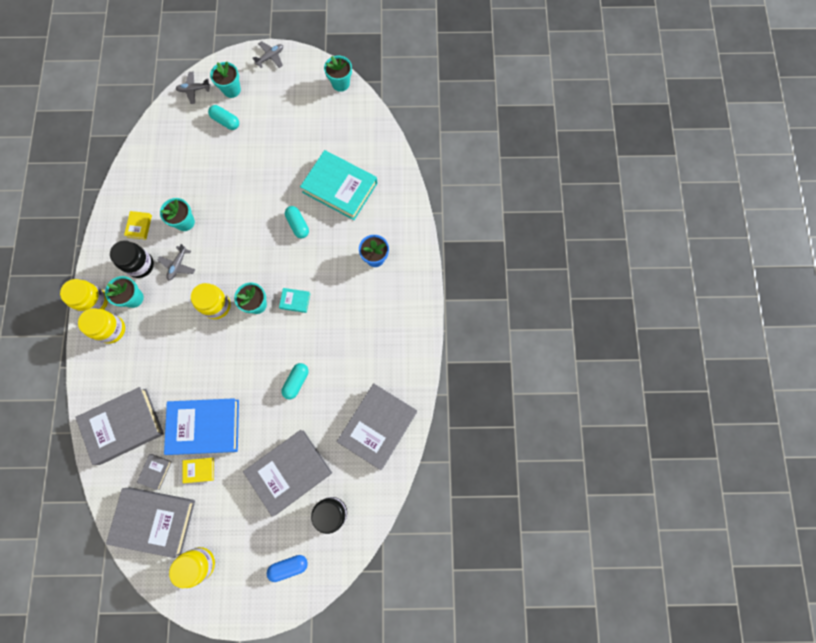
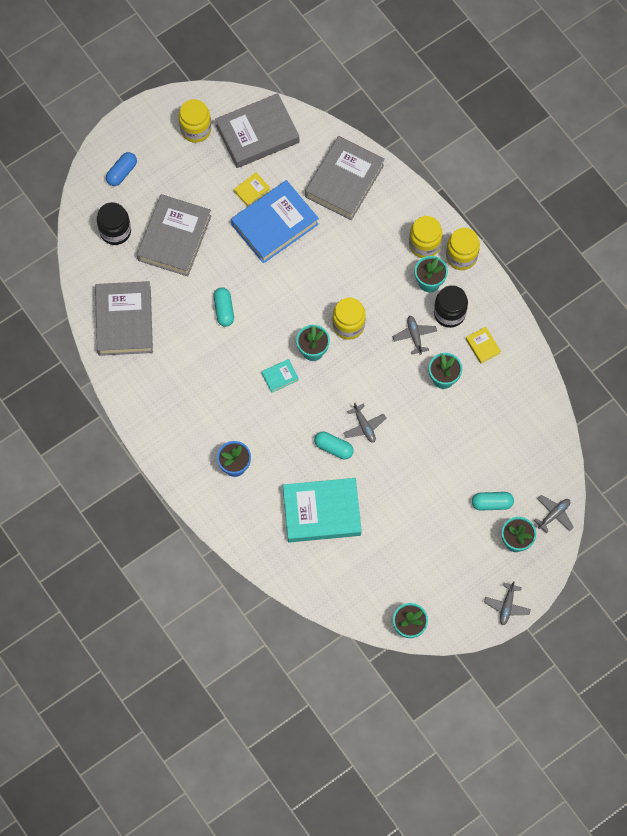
camera: 145 degrees right, 5 degrees down
grey book [137,454,172,490] -> none
none -> grey plane [344,403,386,443]

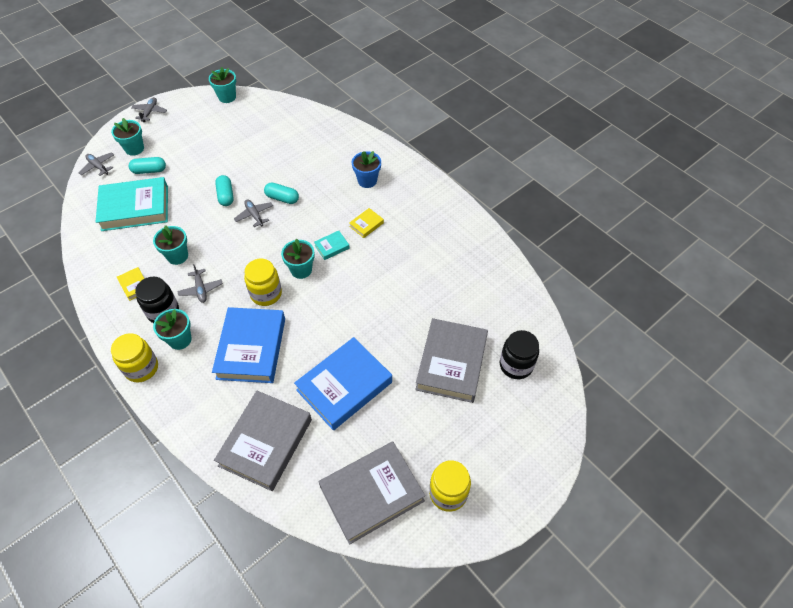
camera: 175 degrees right, 15 degrees down
grey book [95,281,153,356] -> none
blue capsule [106,152,137,186] -> none
turquoise capsule [214,287,234,327] -> turquoise capsule moved to [215,175,234,206]
yellow book [234,172,270,207] -> yellow book moved to [349,208,384,238]
turquoise book [283,478,362,543] -> turquoise book moved to [96,177,168,231]
yellow jar [409,216,442,258] -> none
grey plane [534,495,574,533] -> grey plane turned 90 degrees clockwise [78,152,114,176]
none -> blue book [212,307,285,383]

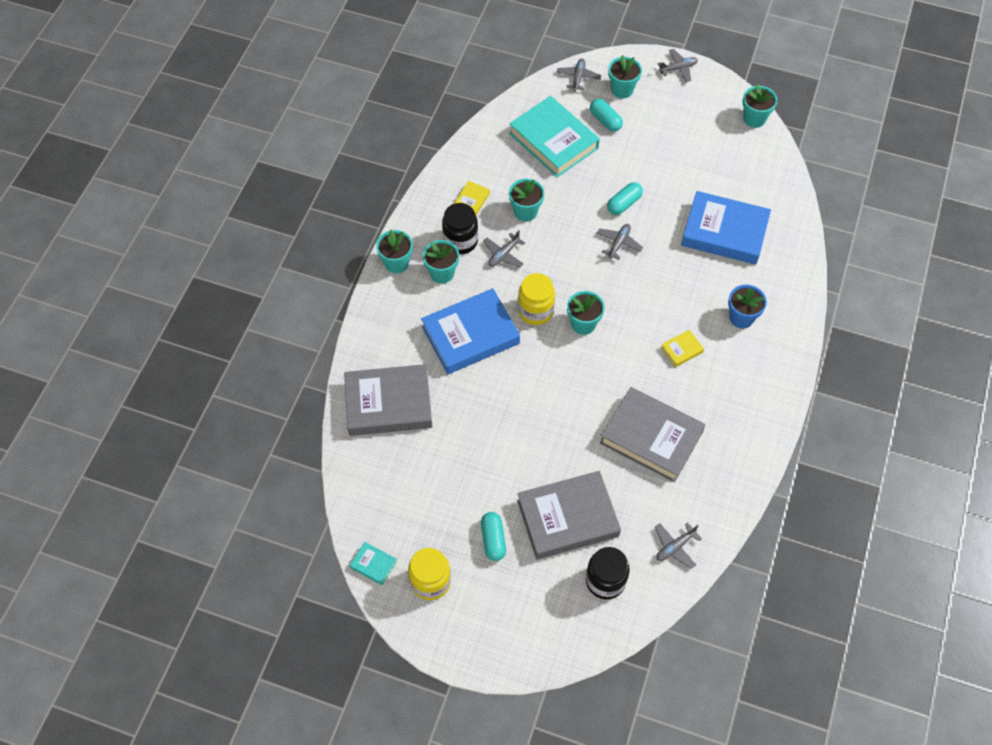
camera: 60 degrees right, 5 degrees up
yellow jar [111,333,158,383] -> turquoise flower pot [376,230,413,274]
turquoise capsule [264,182,299,204] -> turquoise capsule moved to [481,512,506,561]
blue book [294,337,392,431] -> blue book moved to [681,191,771,264]
turquoise book [314,231,350,260] -> turquoise book moved to [350,542,397,585]
grey book [319,441,425,545] -> grey book moved to [600,387,705,482]
yellow book [349,208,384,238] -> yellow book turned 45 degrees counterclockwise [661,330,704,367]
none -> grey plane [655,522,702,569]

